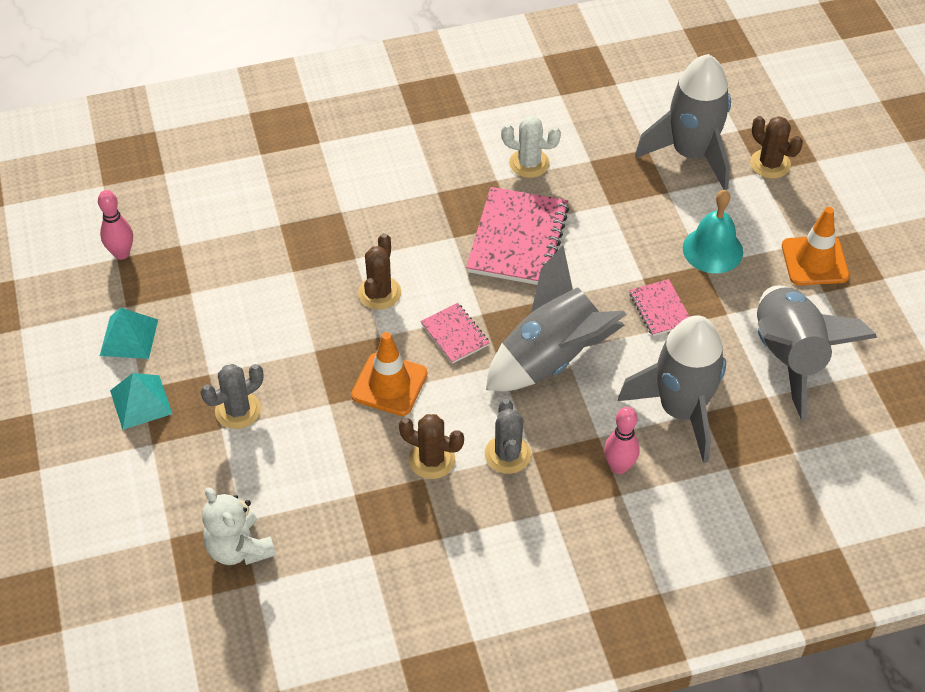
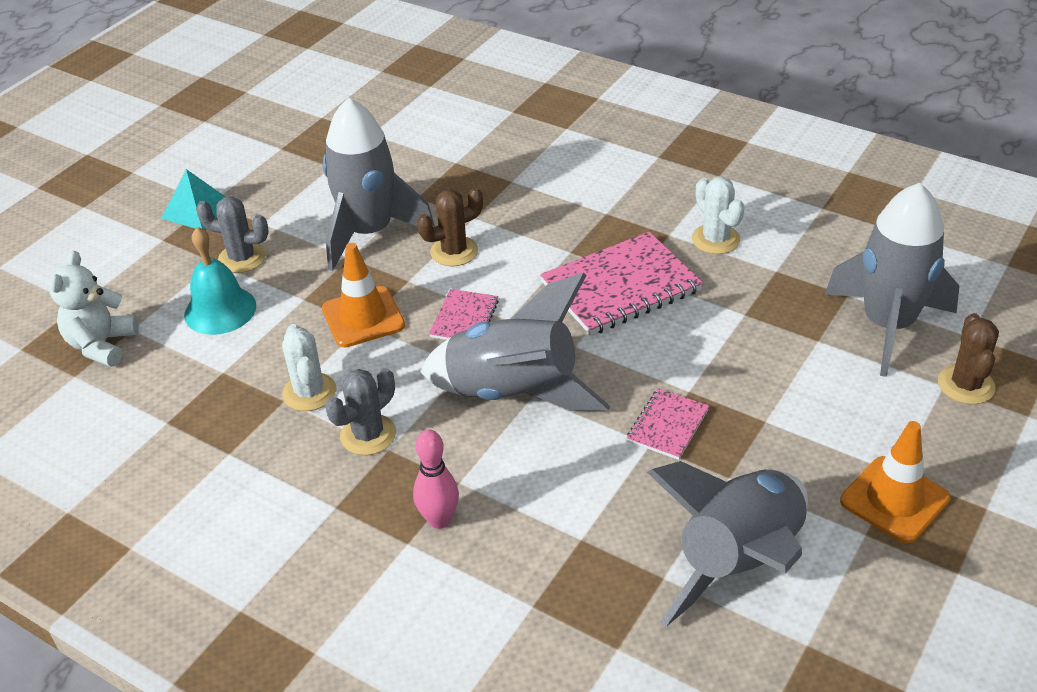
camera: 50 degrees right, 10 degrees down
pink bowling pin [98,190,133,260] -> none
turquoise pyramid [100,308,158,359] -> none
brown cactus [399,414,464,479] -> white cactus [282,324,336,411]
grey rocket [618,315,726,463] -> grey rocket moved to [323,98,435,271]
turquoise bell [683,190,743,273] -> turquoise bell moved to [184,227,256,335]

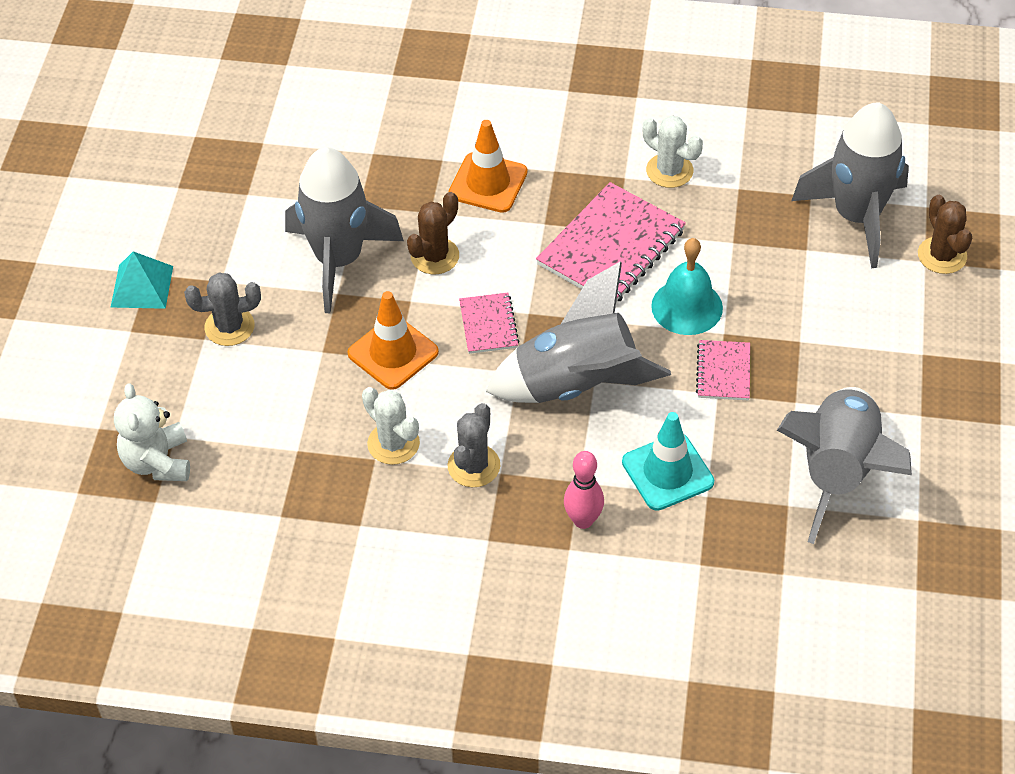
camera: 25 degrees left, 10 degrees up
turquoise bell [184,227,256,335] -> turquoise bell moved to [651,238,723,335]
orange traffic cone [840,421,950,544] -> orange traffic cone moved to [449,120,528,213]
none -> turquoise traffic cone [622,412,714,511]

